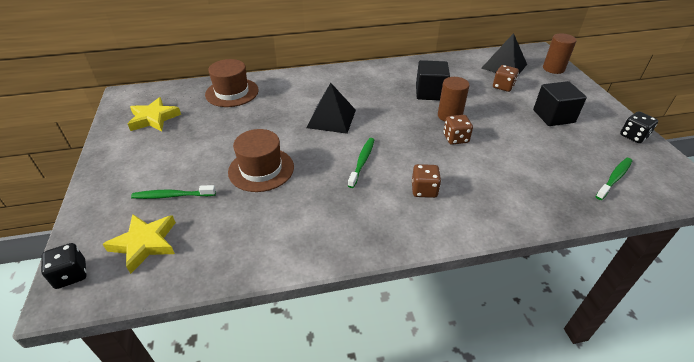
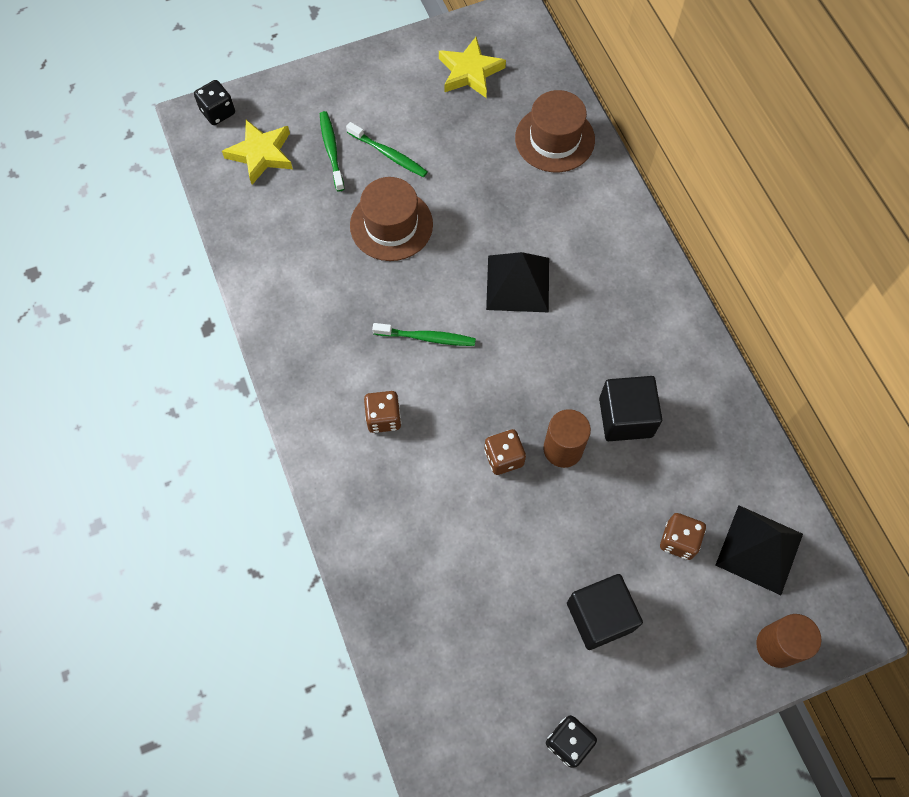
camera: 80 degrees right, 25 degrees up
green toothbrush [596,158,632,200] -> green toothbrush moved to [346,122,428,177]

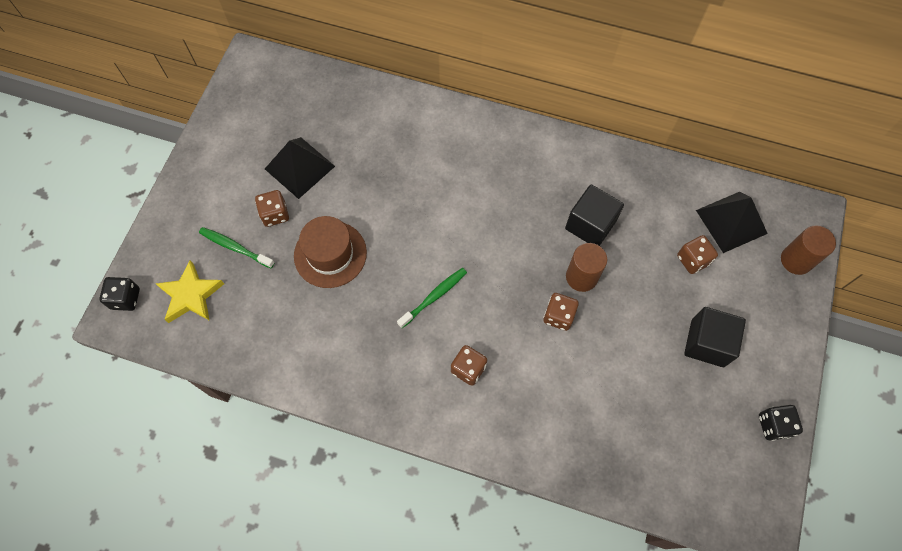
camera: 50 degrees left, 0 degrees up
green toothbrush [346,122,428,177] -> brown dice [255,190,289,227]
yellow star [439,37,506,98] -> none
black pyramid [486,252,549,312] -> black pyramid moved to [265,137,335,199]
brown hat [515,90,595,172] -> none

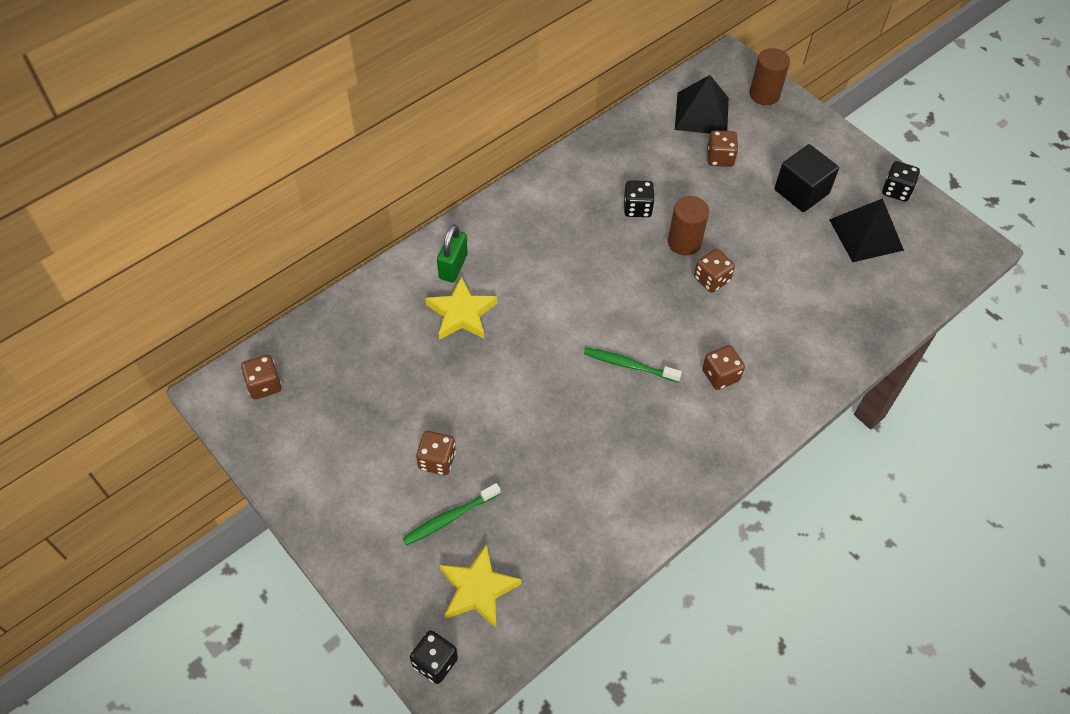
camera: 60 degrees left, 10 degrees down
black pyramid [265,137,335,199] -> black pyramid moved to [829,198,904,262]
brown hat [294,216,367,288] -> none
green toothbrush [397,268,467,328] -> green toothbrush turned 60 degrees counterclockwise [584,347,682,382]
black cube [565,185,624,246] -> black dice [624,180,655,217]
none -> brown dice [241,355,282,399]
none -> yellow star [425,277,497,340]
none -> green padlock [437,224,468,282]

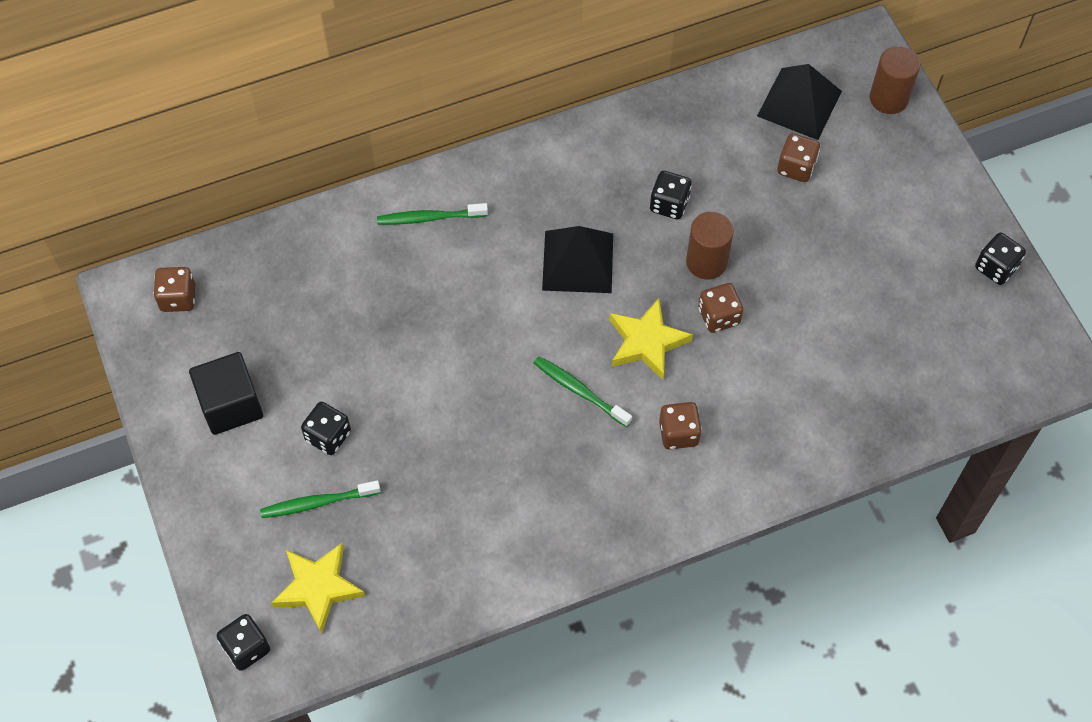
camera: 20 degrees right, 5 degrees up
brown dice [416,431,456,475] -> black dice [301,402,351,455]
yellow star [425,277,497,340] -> yellow star moved to [610,298,693,380]
green padlock [437,224,468,282] -> green toothbrush [377,203,488,225]
black cube [774,144,839,212] -> black cube moved to [189,352,263,435]
black pyramid [829,198,904,262] -> black pyramid moved to [542,226,613,293]

